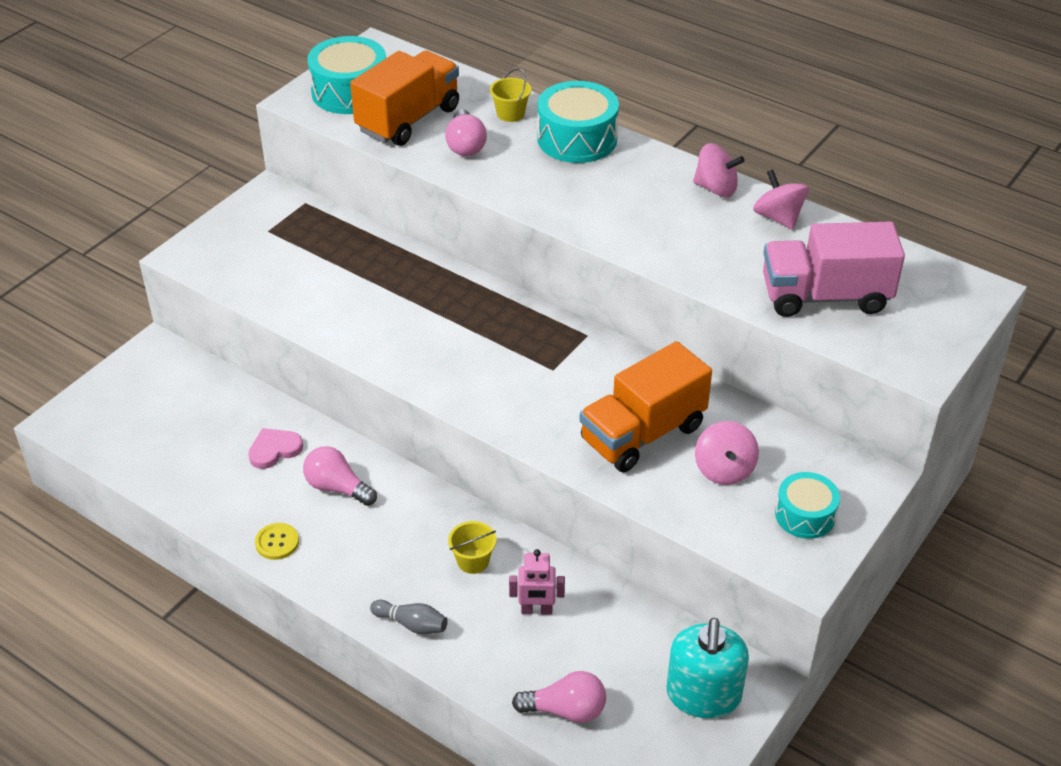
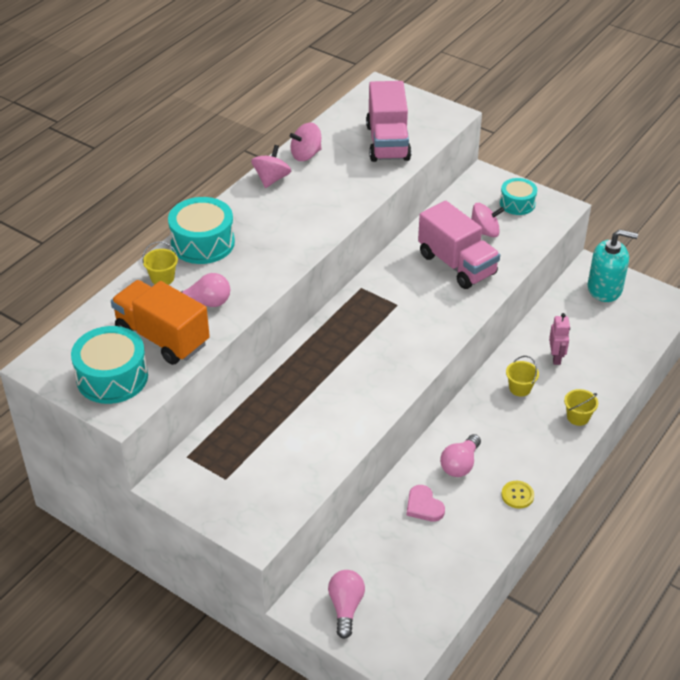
camera: 90 degrees left, 0 degrees up
grey bowling pin [370,600,448,634] -> yellow bucket [564,389,598,426]
pink light bulb [512,671,606,723] -> pink light bulb moved to [328,570,365,639]
orange truck [579,341,712,472] -> pink truck [418,201,500,289]

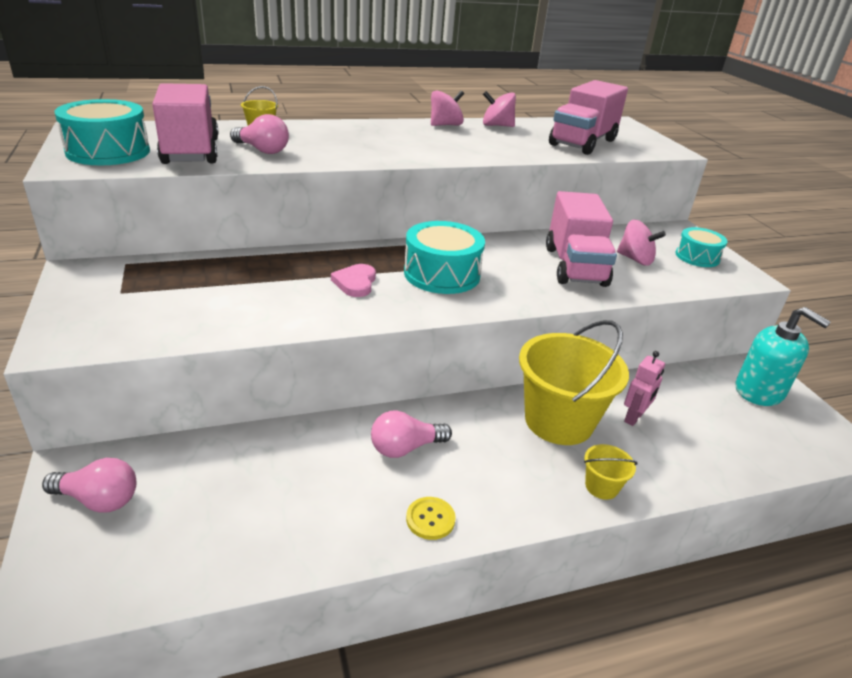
camera: 35 degrees right, 10 degrees down
orange truck [111,280,210,365] -> pink truck [152,83,219,164]
turquoise drum [168,197,235,264] -> turquoise drum moved to [404,221,485,294]
pink light bulb [328,570,365,639] -> pink light bulb turned 60 degrees clockwise [42,458,136,513]
pink heart [406,485,445,522] -> pink heart moved to [331,264,376,297]
yellow bucket [506,356,539,397] -> yellow bucket [519,320,629,445], size x2.33

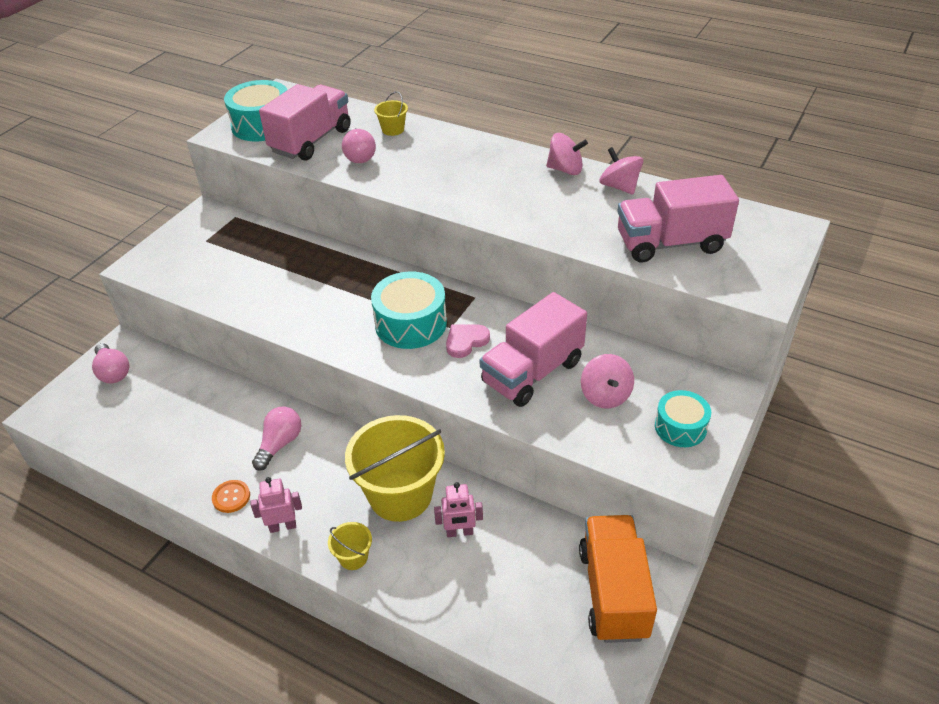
camera: 50 degrees right, 10 degrees up
pink heart [331,264,376,297] -> pink heart moved to [446,324,490,358]
pink light bulb [371,410,452,458] -> pink light bulb turned 90 degrees clockwise [252,406,301,471]
yellow button [406,497,456,540] -> orange button [212,480,250,513]
turquoise soap dispenser [736,307,831,406] -> orange truck [579,515,657,643]
none -> pink robot [250,477,302,533]

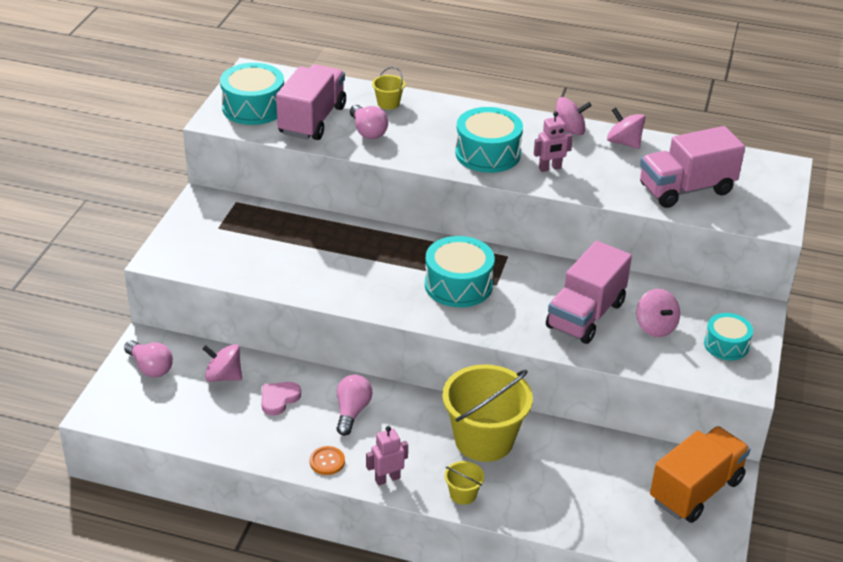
camera: 15 degrees left, 5 degrees down
pink robot [434,482,483,537] -> pink robot moved to [534,111,573,172]
pink heart [446,324,490,358] -> pink heart moved to [261,382,301,416]
orange truck [579,515,657,643] -> orange truck turned 60 degrees clockwise [650,426,750,523]
none -> pink spinning top [203,344,242,382]
none -> turquoise drum [455,107,523,173]

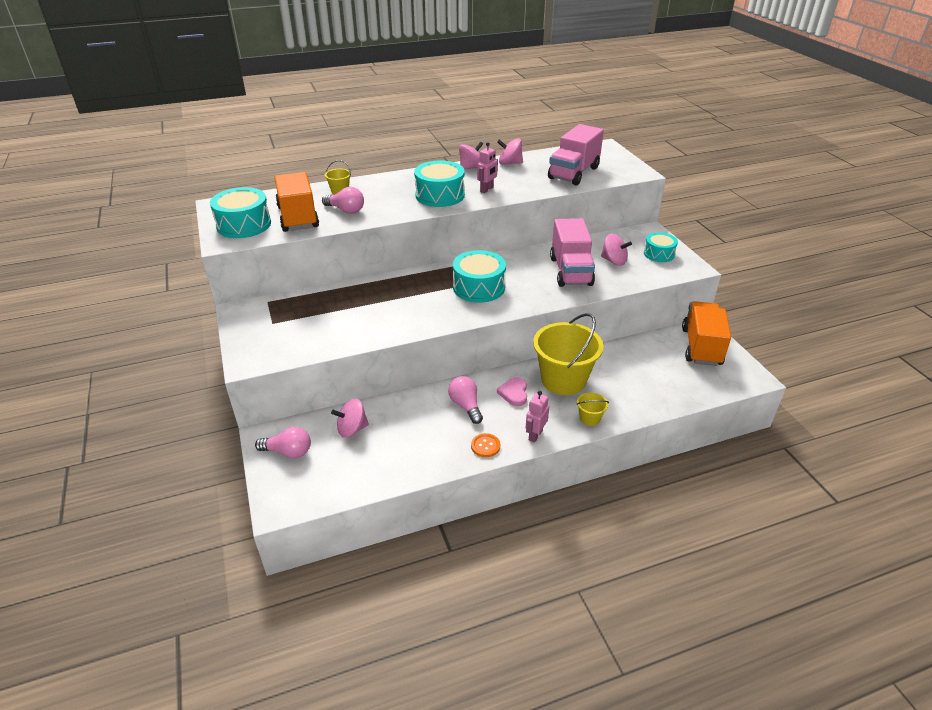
camera: 35 degrees left, 0 degrees up
pink heart [261,382,301,416] -> pink heart moved to [497,377,527,406]
pink truck [276,64,346,140] -> orange truck [274,172,319,232]

